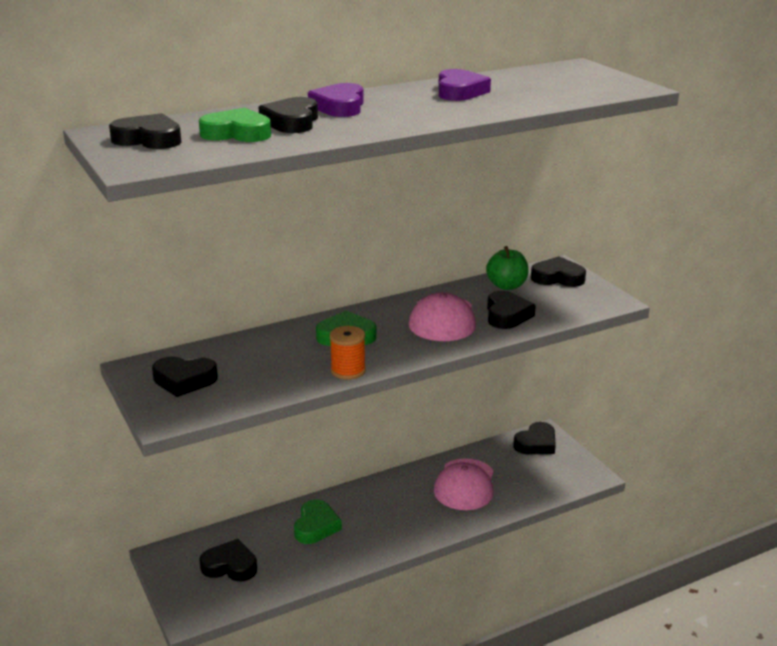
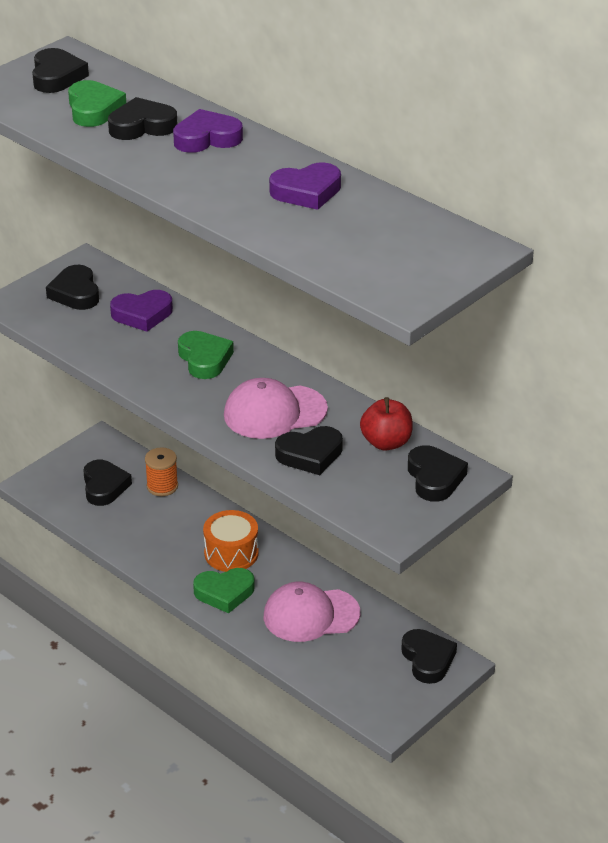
camera: 70 degrees right, 10 degrees up
green heart [294,500,342,544] -> green heart moved to [193,568,255,613]
orange spool [330,326,366,380] -> orange spool moved to [145,447,178,496]
green apple [486,246,529,290] -> red apple [360,397,413,451]
black heart [513,422,556,454] -> black heart turned 135 degrees counterclockwise [401,629,457,684]
none -> purple heart [110,290,173,332]
none -> orange drum [203,510,259,572]

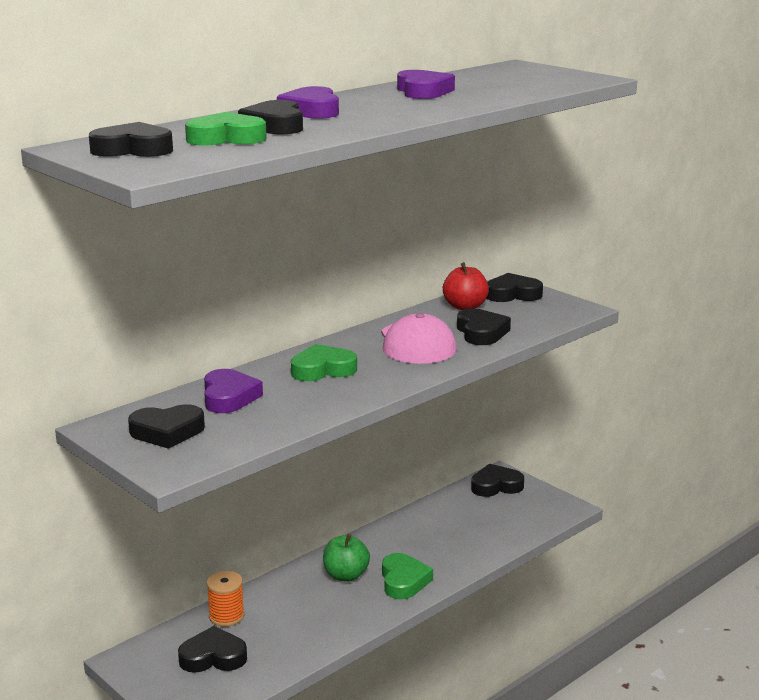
camera: 85 degrees left, 15 degrees down
orange drum [203,510,259,572] -> green apple [323,533,370,582]
pink cap [264,582,360,642] -> none

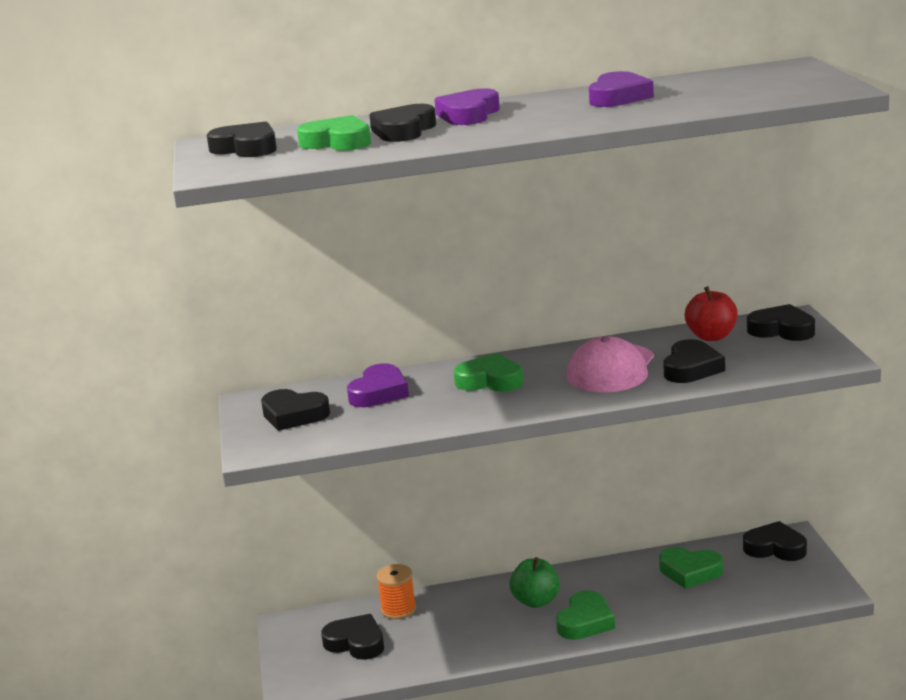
camera: 35 degrees right, 0 degrees up
none -> green heart [659,547,723,589]

